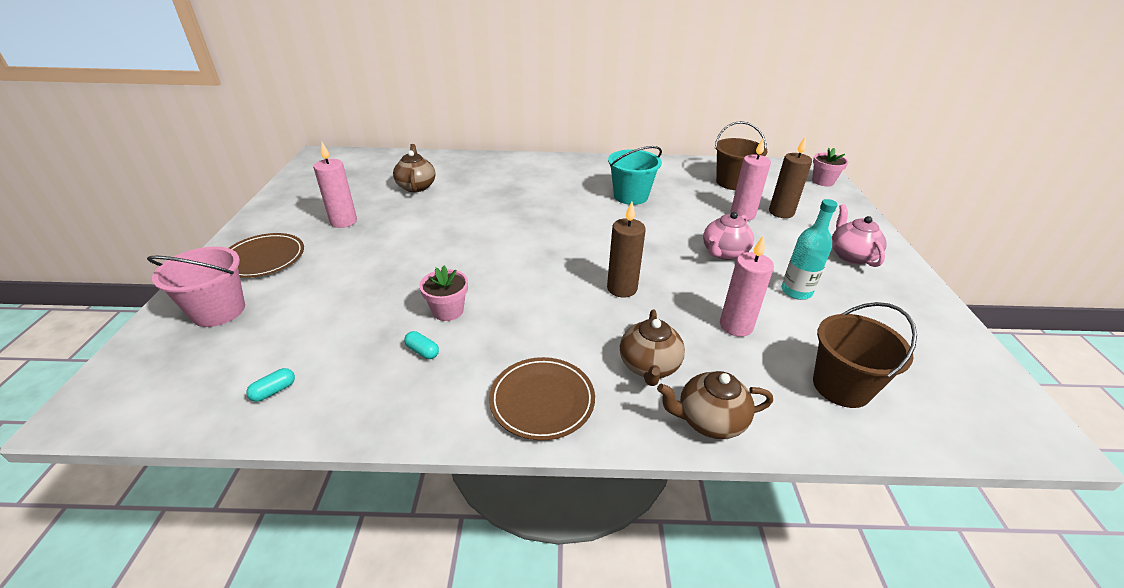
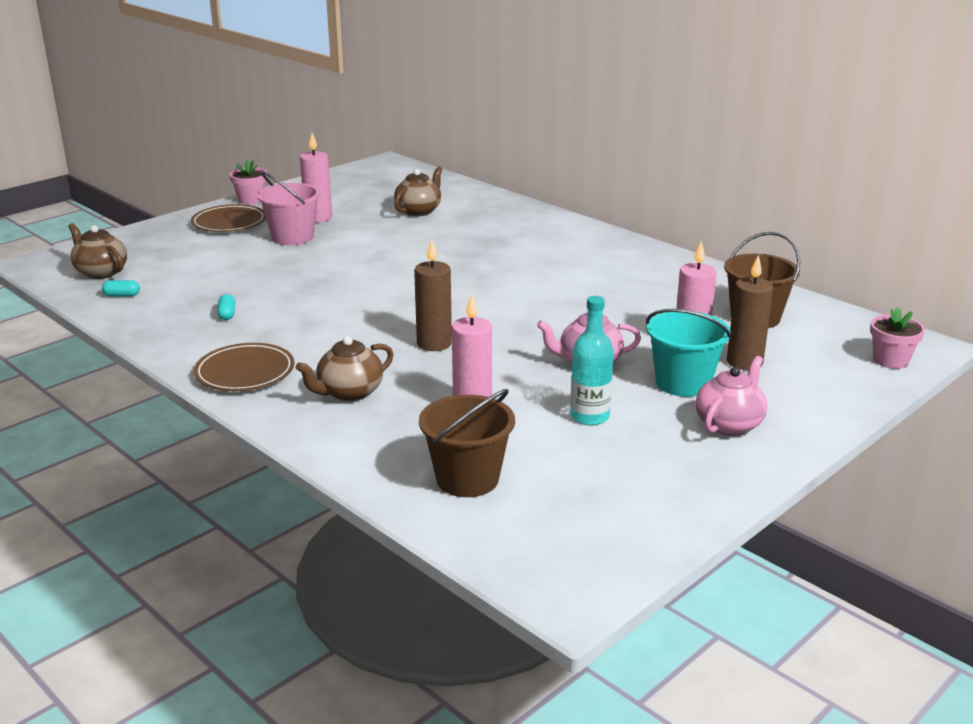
camera: 45 degrees right, 10 degrees down
pink bucket [147,246,245,327] -> pink bucket moved to [257,172,321,245]
pink flower pot [419,266,468,321] -> pink flower pot moved to [229,160,267,205]
turquoise bucket [608,146,662,205] -> turquoise bucket moved to [646,309,732,397]
brown teapot [657,371,773,439] -> brown teapot moved to [68,223,127,279]

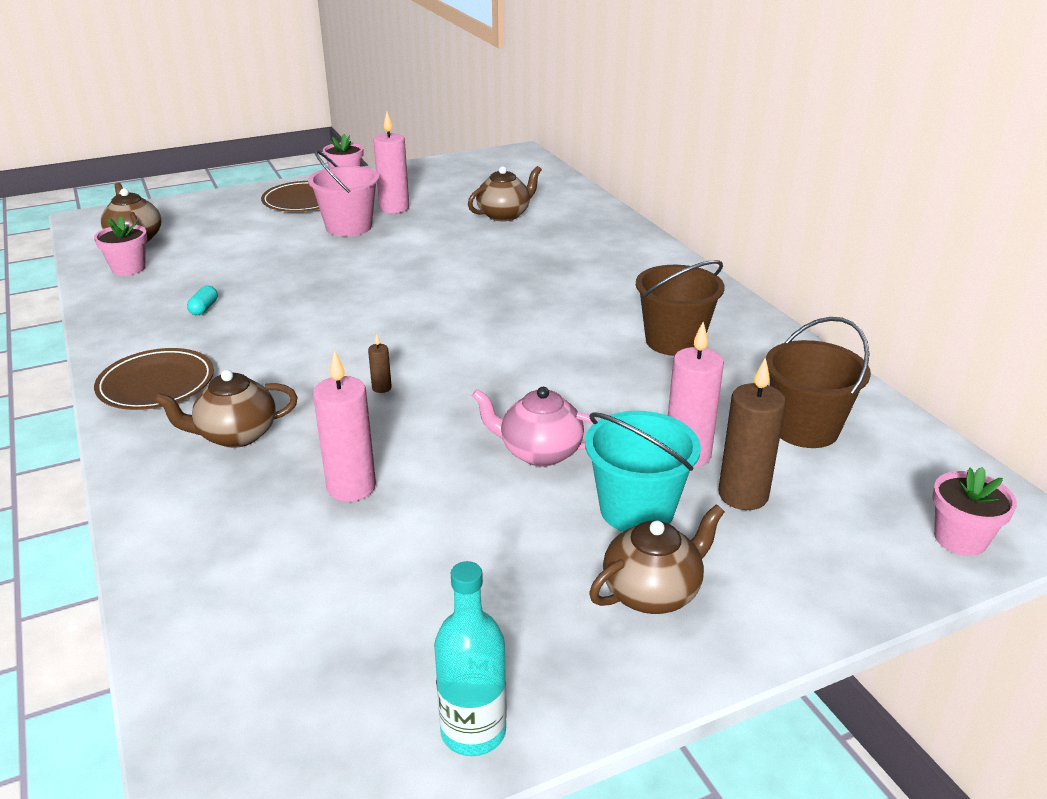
camera: 20 degrees right, 5 degrees up
turquoise capsule [102,280,140,297] -> pink flower pot [94,217,147,276]
brown candle [414,239,452,351] -> brown candle [368,334,392,393], size x0.46
brown bucket [419,389,515,497] -> brown bucket moved to [636,260,725,356]
turquoise bottle [570,296,614,425] -> turquoise bottle moved to [434,561,507,756]
pink teapot [696,356,767,436] -> brown teapot [589,504,725,614]

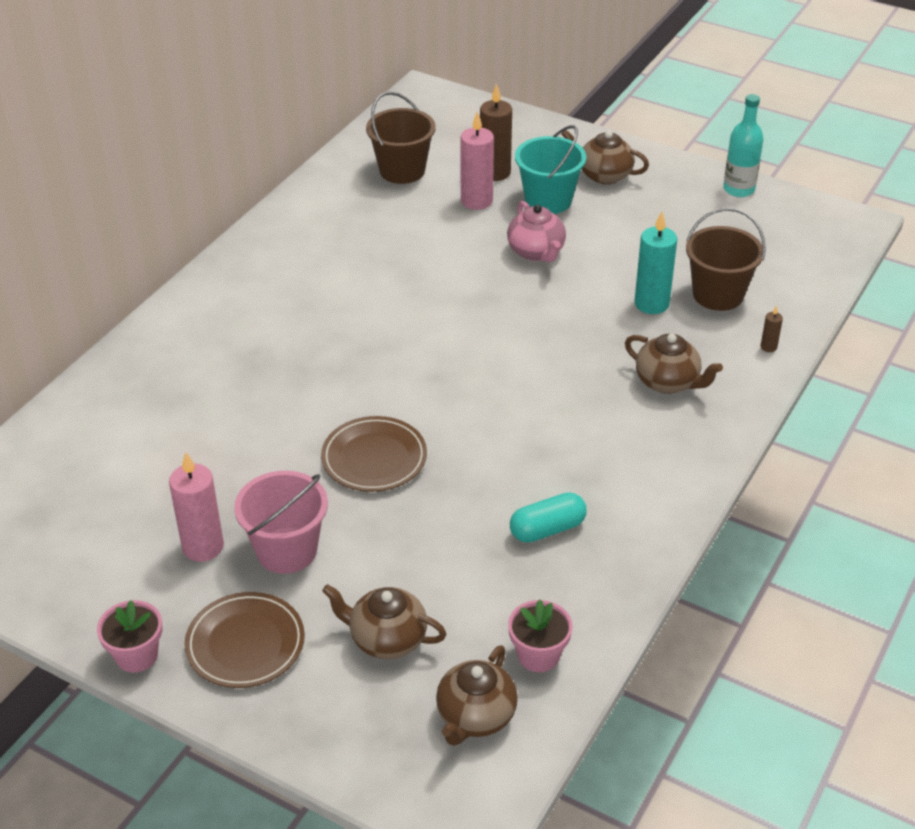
camera: 125 degrees left, 10 degrees up
brown plate [94,348,214,410] -> brown plate moved to [321,416,427,492]
turquoise capsule [187,286,218,315] -> turquoise capsule [510,493,587,543], size x1.71
pink candle [313,350,376,502] -> turquoise candle [634,212,677,314]
brown candle [368,334,392,393] -> brown candle moved to [761,306,783,352]
brown teapot [468,166,542,221] -> brown teapot moved to [322,584,446,659]
brown bucket [636,260,725,356] -> brown bucket moved to [686,208,766,311]
pink flower pot [932,467,1017,556] -> none

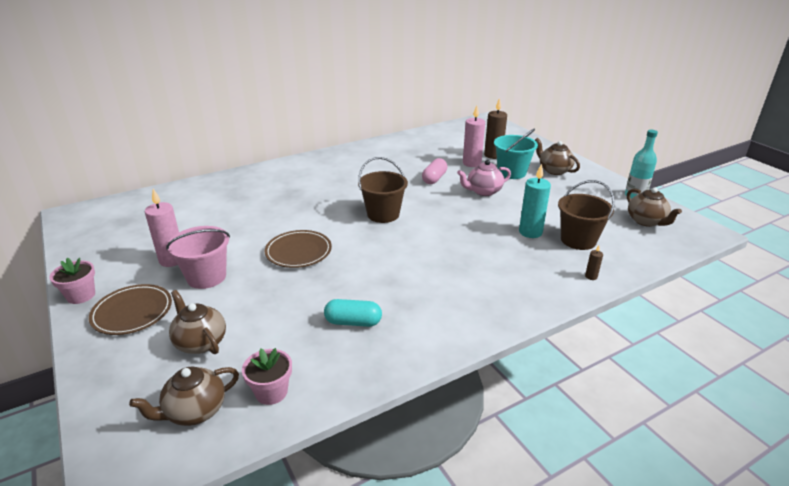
camera: 30 degrees right, 10 degrees down
brown bucket [366,92,436,184] -> brown bucket moved to [358,157,408,223]
pink teapot [507,201,566,262] -> pink teapot turned 60 degrees clockwise [457,160,511,196]
brown teapot [625,334,723,394] -> brown teapot moved to [627,187,682,227]
none -> pink capsule [422,158,448,184]

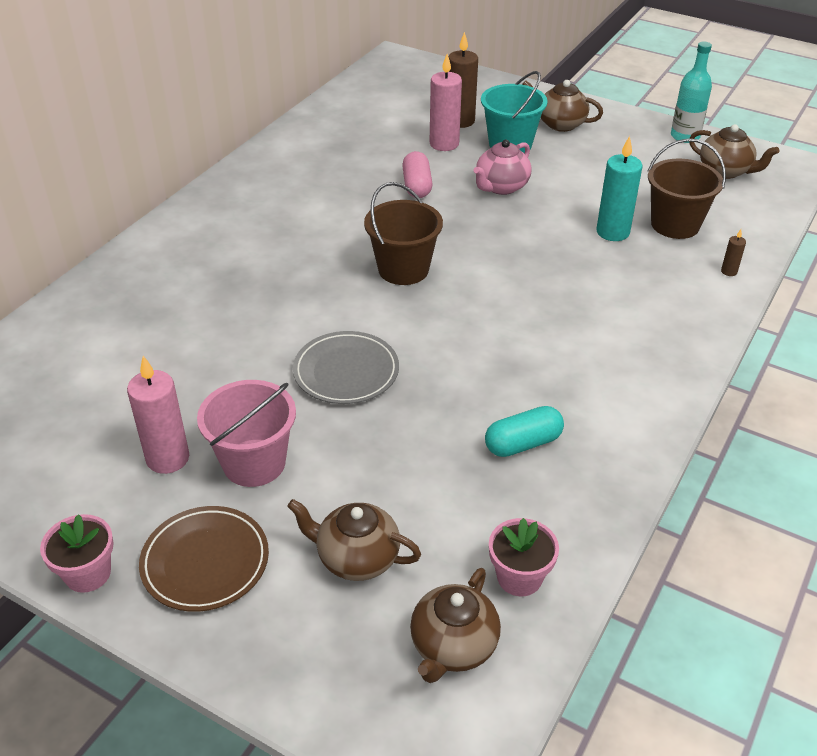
camera: 30 degrees left, 10 degrees up
brown plate [265,230,332,268] -> grey plate [293,331,399,404]

